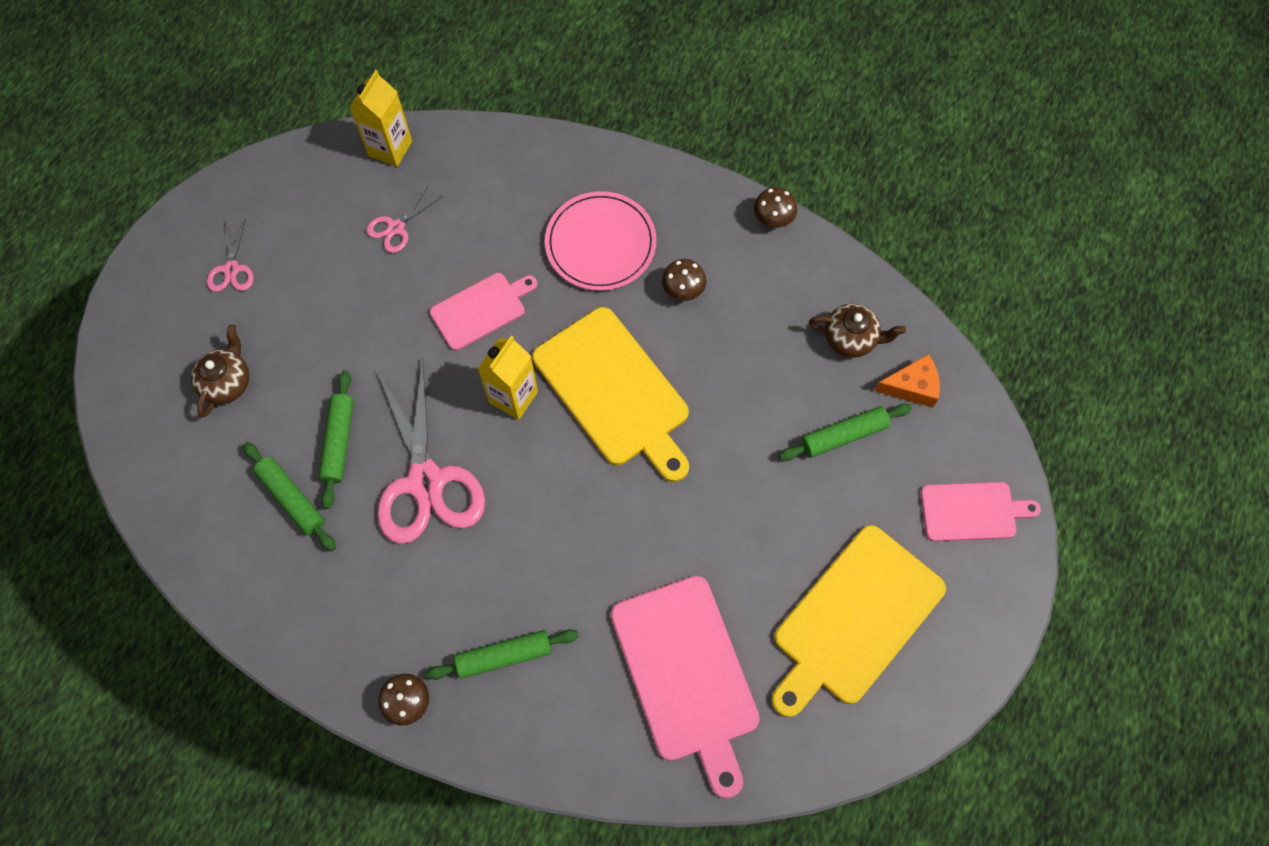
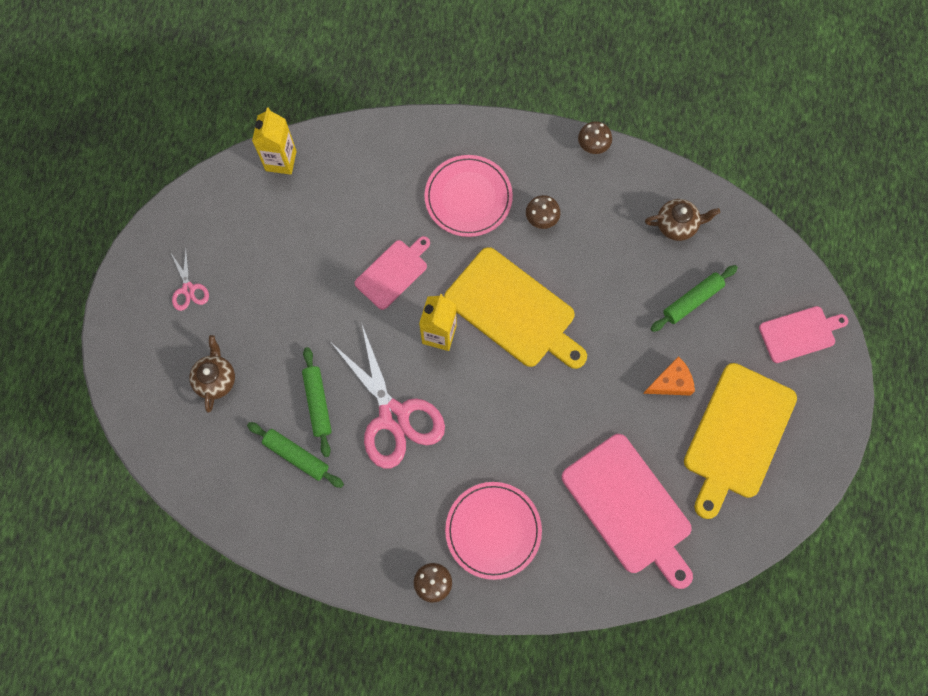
camera: 15 degrees left, 5 degrees up
pink scissors [366,186,442,253] -> none
green rolling pin [426,629,579,680] -> pink plate [445,482,542,580]
orange cheese [874,354,940,408] -> orange cheese moved to [643,356,695,396]

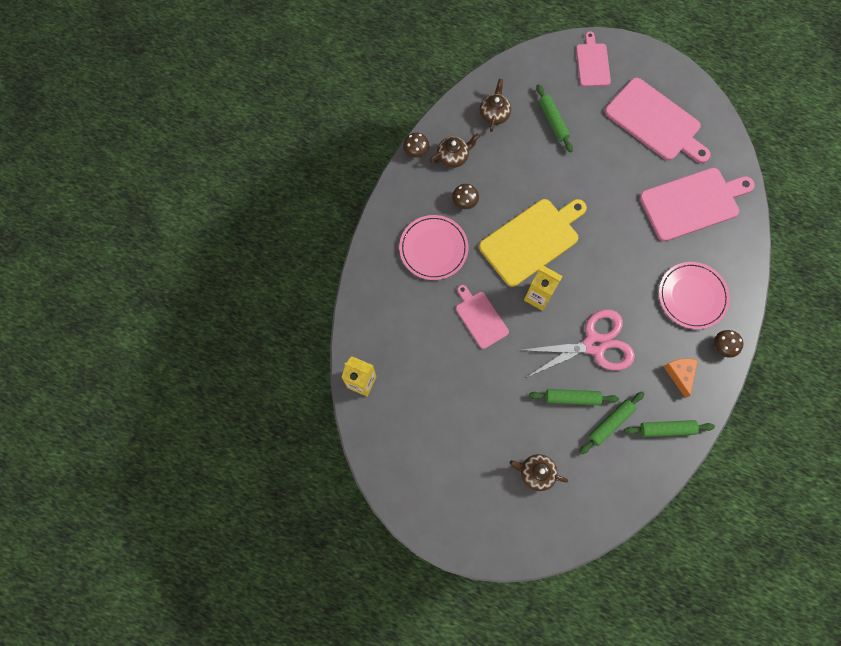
camera: 75 degrees left, 0 degrees up
pink scissors [171,250,209,311] -> none
orange cheese [643,356,695,396] -> orange cheese moved to [663,358,698,398]
yellow cutting board [684,363,797,519] -> pink cutting board [605,78,711,163]
none -> brown teapot [429,133,480,168]
none -> green rolling pin [624,420,715,437]

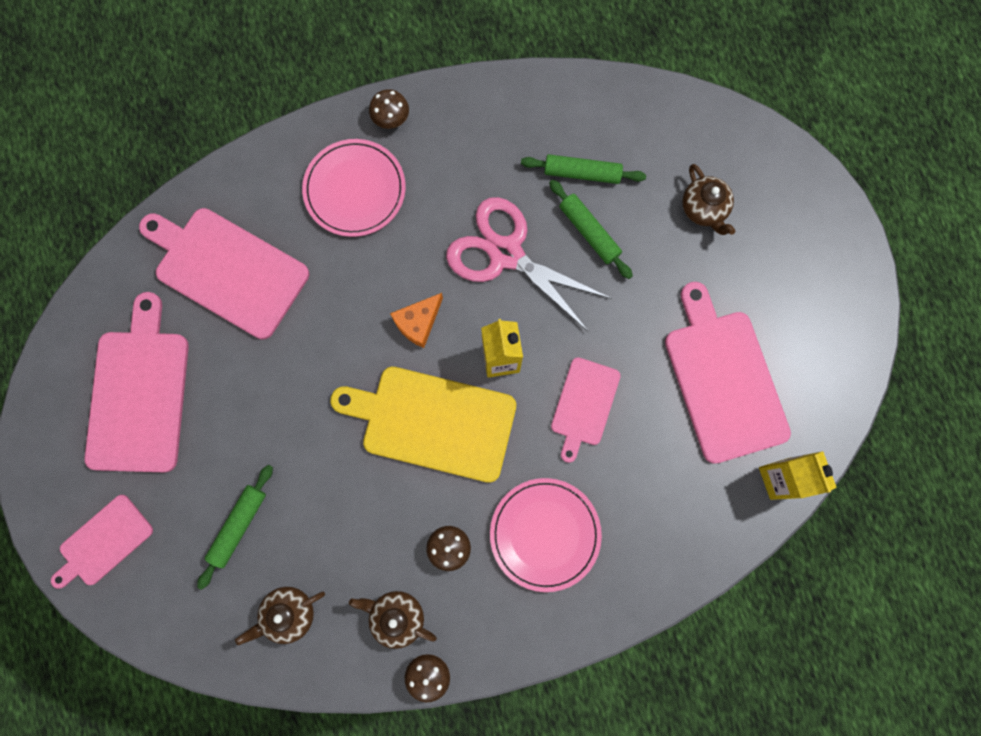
camera: 130 degrees left, 5 degrees up
green rolling pin [624,420,715,437] -> none
orange cheese [663,358,698,398] -> orange cheese moved to [390,293,443,348]
none -> pink cutting board [665,282,791,464]

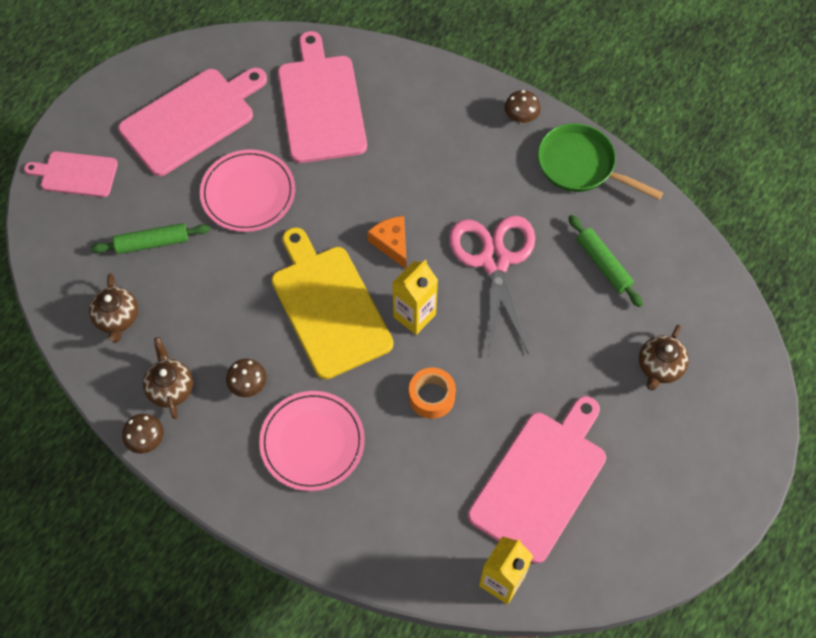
camera: 50 degrees right, 15 degrees down
brown teapot [235,587,325,645] -> brown teapot turned 120 degrees counterclockwise [89,273,138,343]
pink plate [302,139,406,237] -> pink plate moved to [200,149,295,232]
orange cheese [390,293,443,348] -> orange cheese turned 60 degrees clockwise [367,216,406,269]
green rolling pin [549,180,633,279] -> none
pink cutting board [551,357,621,463] -> orange tape [409,368,456,419]
none -> green pan [538,123,663,200]

